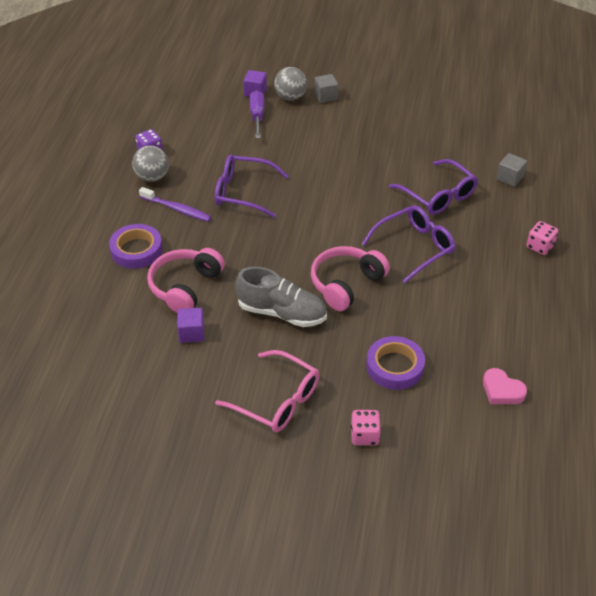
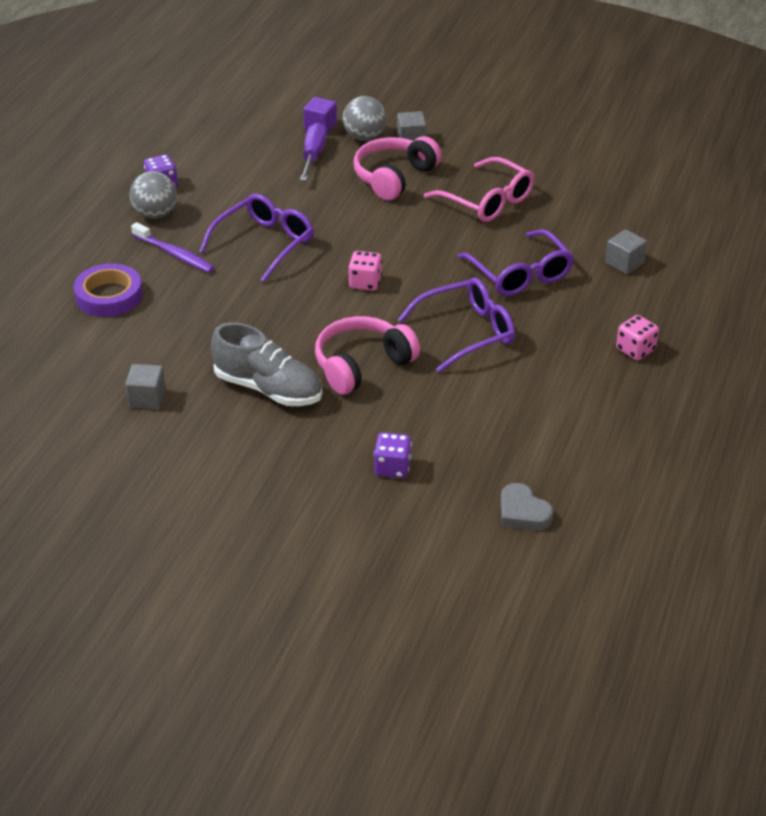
camera: 10 degrees right, 5 degrees down
pink headphones [147,248,225,313] -> pink headphones moved to [354,136,442,200]
purple cube [177,308,204,343] -> grey cube [125,364,166,409]
purple glasses [215,155,288,218] -> purple glasses turned 105 degrees clockwise [199,194,314,282]
pink glasses [215,350,319,432] -> pink glasses moved to [424,157,534,222]
pink dice [351,410,381,445] -> pink dice moved to [348,251,382,291]
purple tape [366,336,425,390] -> purple dice [374,432,412,478]
pink heart [483,368,527,404] -> grey heart [501,483,553,531]

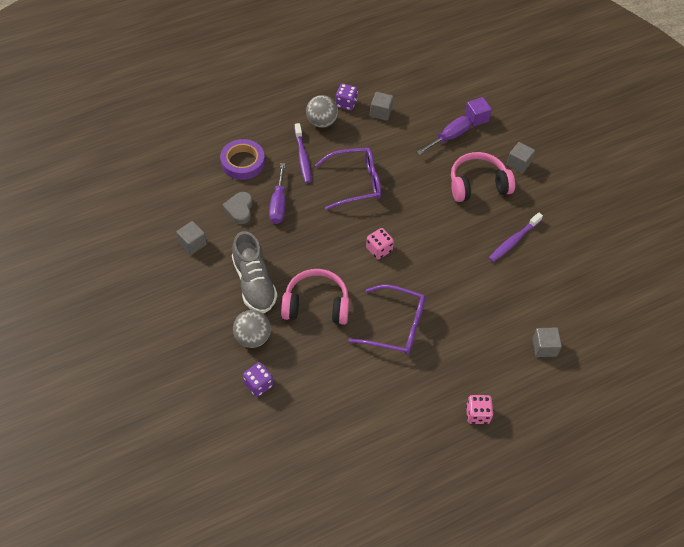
camera: 40 degrees right, 15 degrees up
grey ball [343,96,386,141] -> grey ball moved to [233,310,271,348]
pink glasses [424,157,534,222] -> purple toothbrush [489,212,543,262]
purple glasses [457,229,574,296] -> none
grey heart [501,483,553,531] -> grey heart moved to [222,192,253,224]
none -> purple screwdriver [269,163,285,224]
none -> grey cube [370,92,393,121]

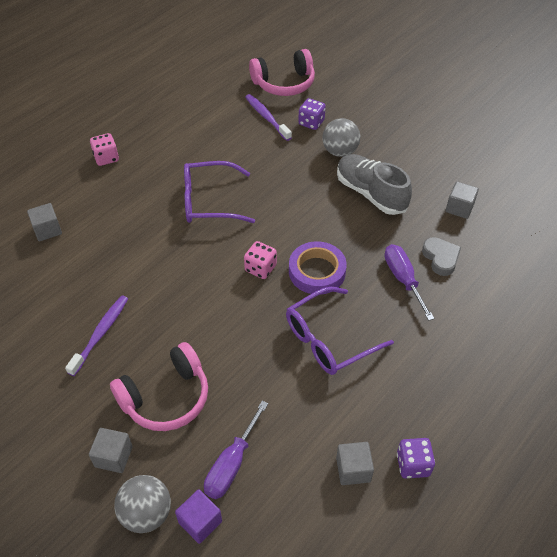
camera: 160 degrees right, 5 degrees down
purple tape [220,139,265,180] -> purple tape moved to [289,241,347,295]
pink headphones [281,269,349,325] -> pink headphones moved to [249,49,315,96]
purple toothbrush [295,123,311,183] -> purple toothbrush moved to [245,94,292,141]
grey ball [306,95,338,128] -> grey ball moved to [114,475,171,533]

